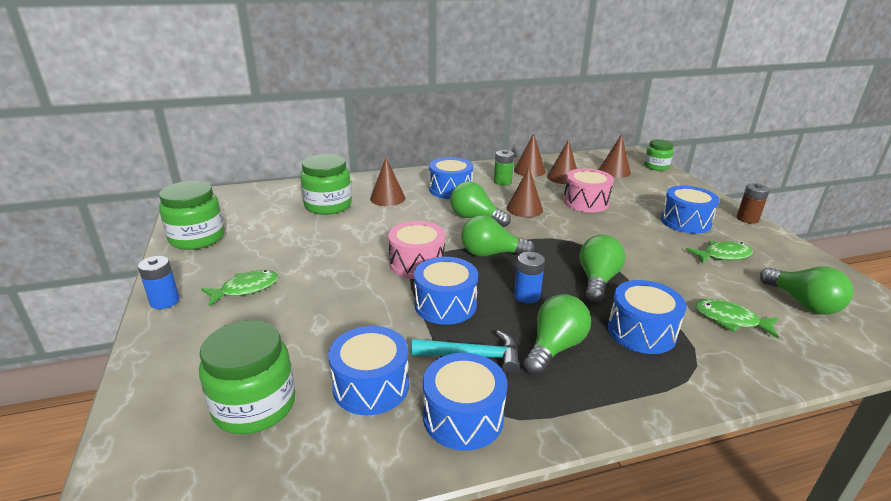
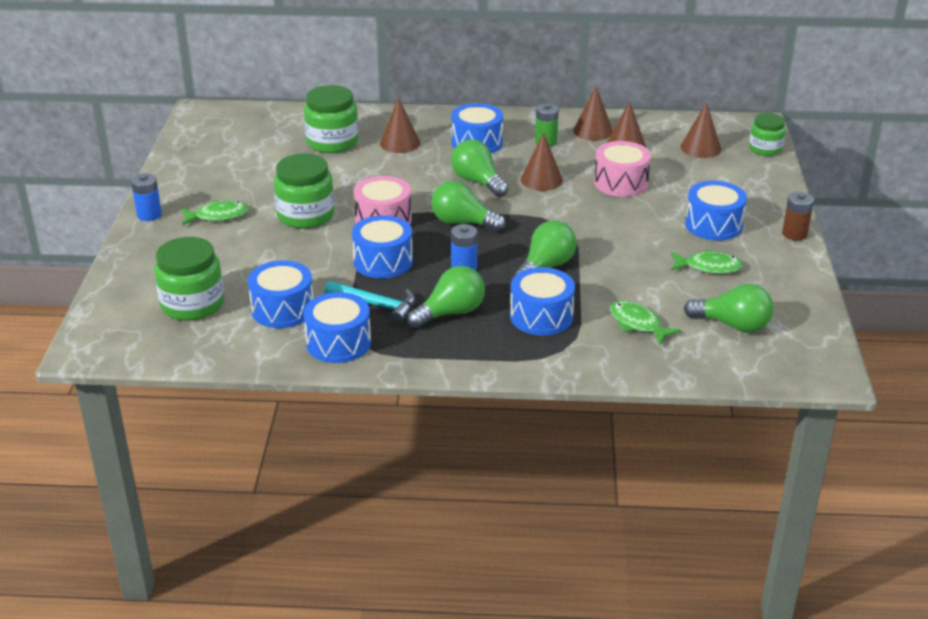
camera: 20 degrees right, 5 degrees up
green jar [159,181,225,250] -> green jar moved to [274,153,334,229]
green light bulb [760,266,853,314] -> green light bulb turned 60 degrees counterclockwise [684,284,774,333]

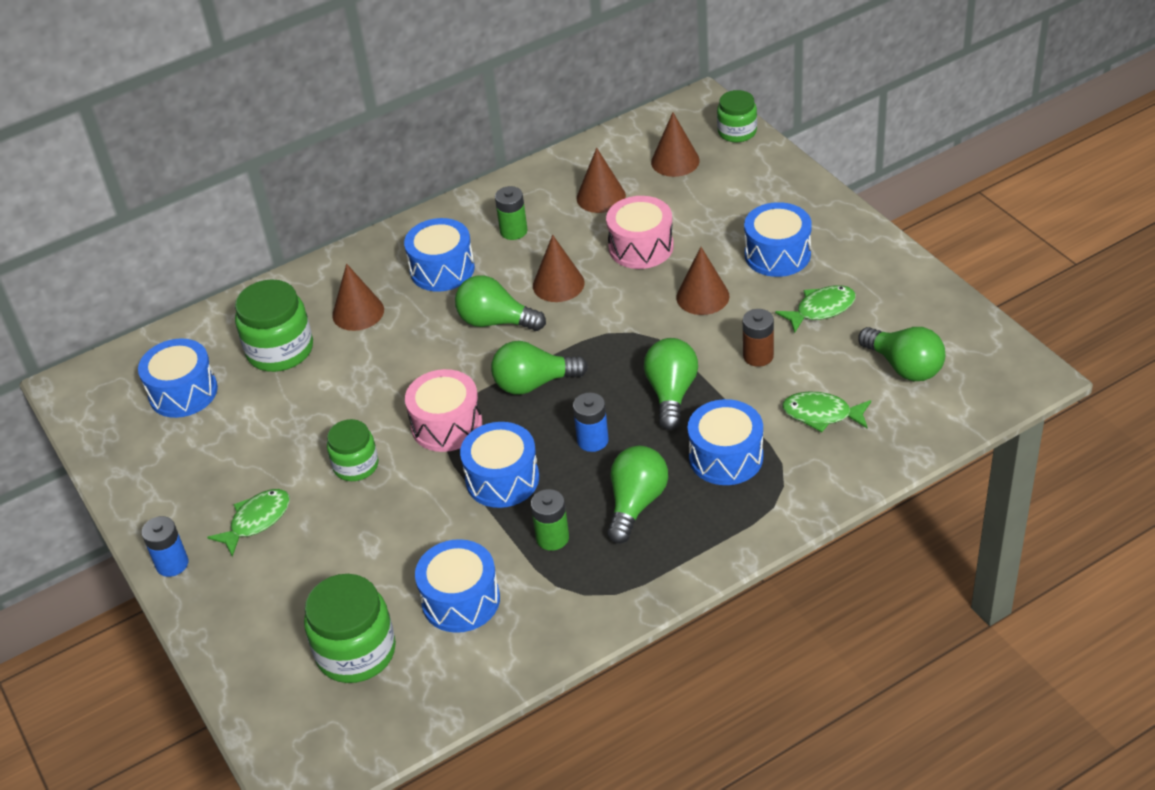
camera: 30 degrees left, 10 degrees up
green jar [274,153,334,229] -> green jar [327,419,379,481], size x0.63
blue drum [303,292,371,363] -> blue drum moved to [138,338,218,418]
turquoise hammer [325,281,416,324] -> green battery [531,489,569,551]
brown cone [573,86,613,141] -> brown cone moved to [676,247,730,315]
green light bulb [684,284,774,333] -> green light bulb turned 60 degrees clockwise [858,327,945,381]
brown battery [782,192,814,241] -> brown battery moved to [743,309,774,367]

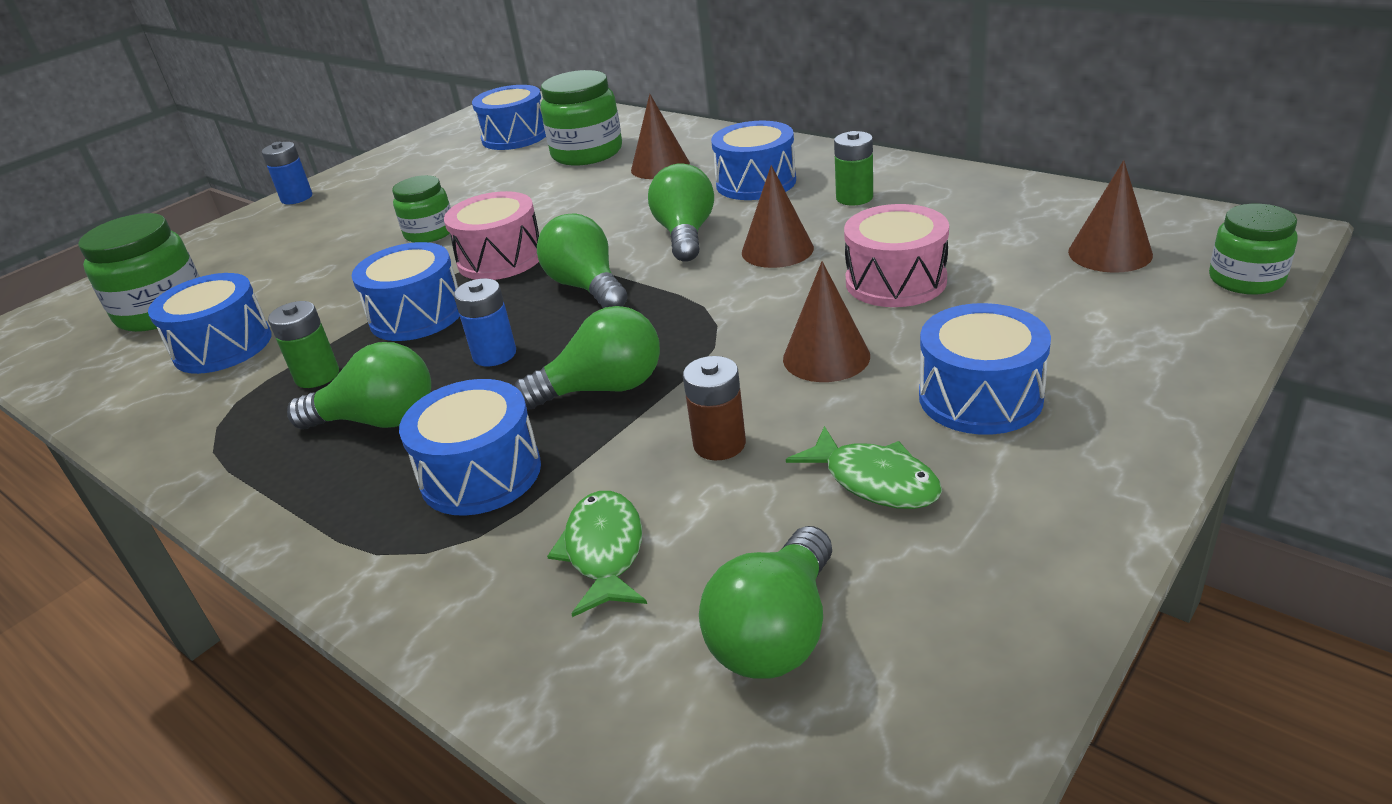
camera: 70 degrees right, 10 degrees down
green fish [207,489,290,557] -> none
brown cone [577,148,626,213] -> none

